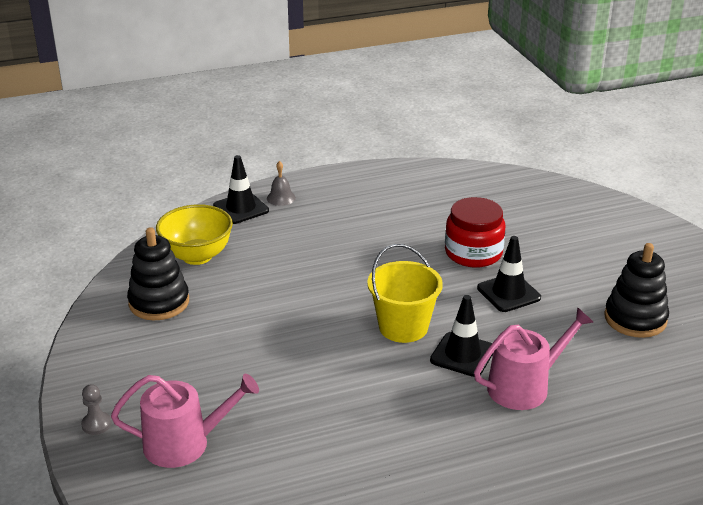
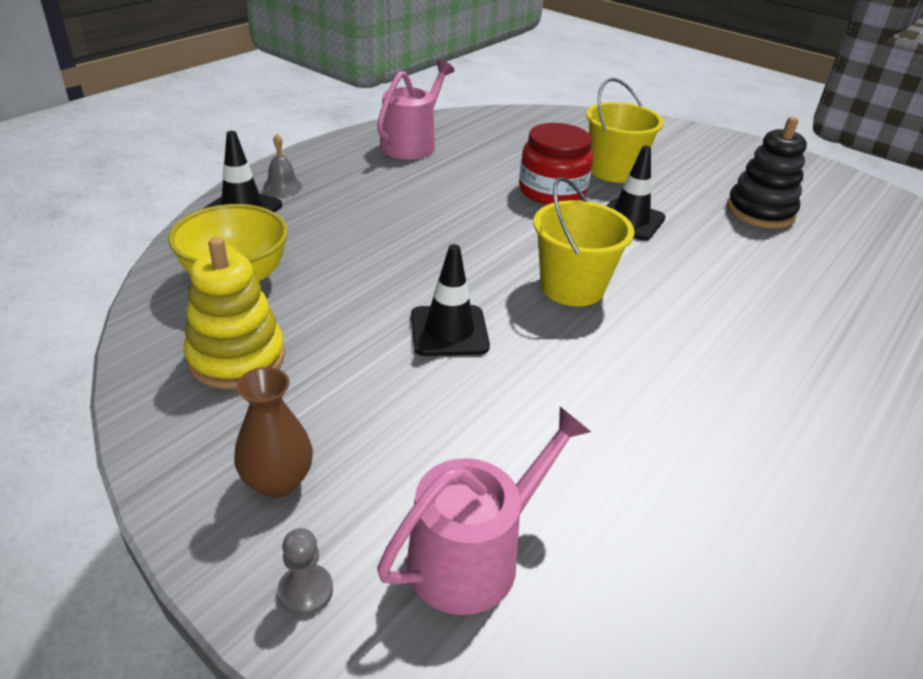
camera: 35 degrees left, 5 degrees up
black stacking toy [127,227,189,320] -> yellow stacking toy [184,237,285,389]
black traffic cone [430,295,493,377] -> black traffic cone moved to [411,244,490,356]
pink watering can [474,307,593,410] -> pink watering can moved to [377,60,455,160]
none -> brown vase [234,367,313,498]
none -> yellow bucket [586,78,664,183]

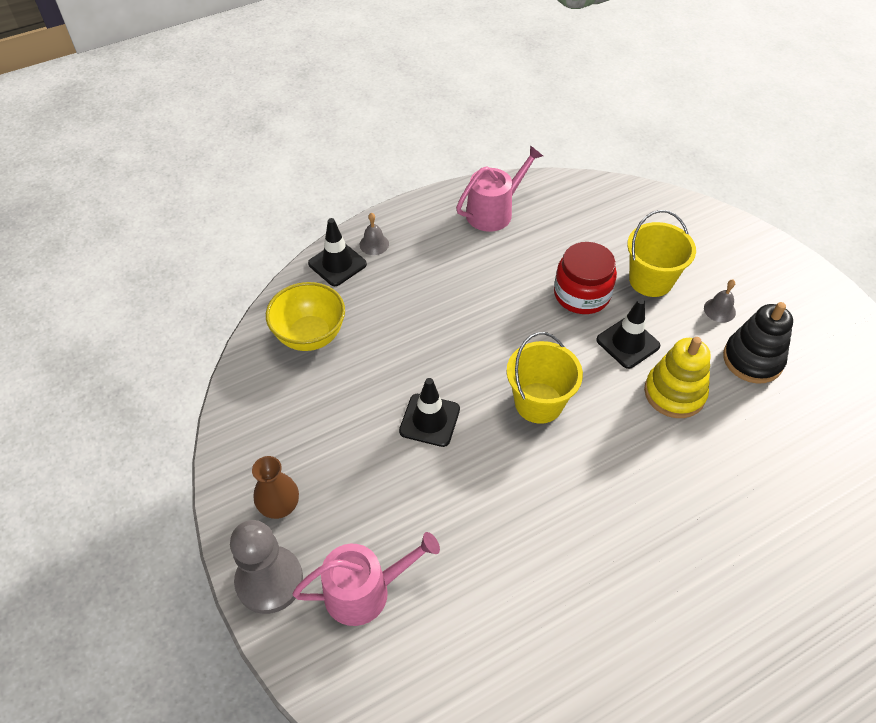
camera: 25 degrees right, 15 degrees up
yellow stacking toy [184,237,285,389] -> yellow stacking toy moved to [644,337,711,418]
grey pawn [278,528,333,616] -> grey pawn [230,520,303,614], size x2.26
none -> grey bell [704,280,736,323]

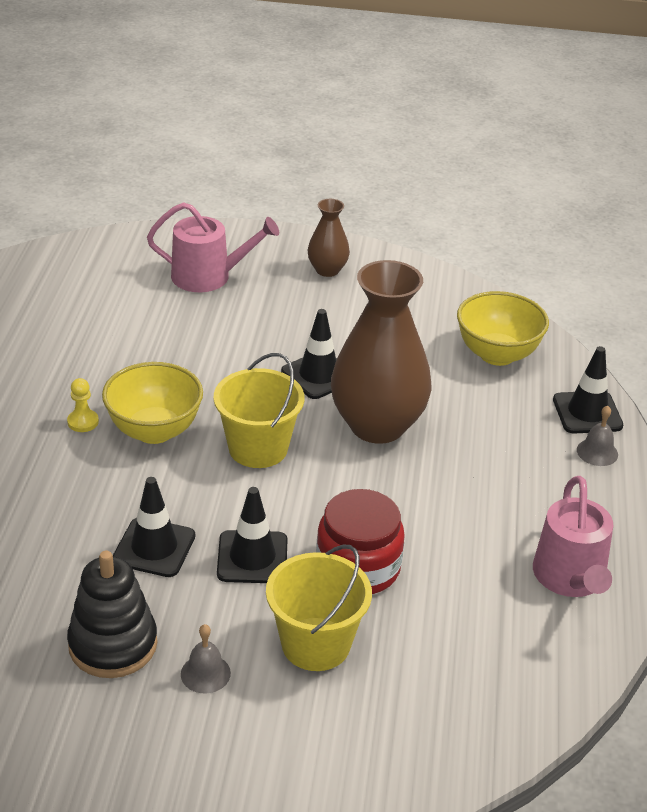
camera: 125 degrees right, 15 degrees down
grey pawn [230,520,303,614] -> none
pink watering can [292,532,440,626] -> pink watering can turned 105 degrees counterclockwise [147,202,279,292]
yellow stacking toy [644,337,711,418] -> black traffic cone [113,477,195,577]
none -> yellow pawn [67,378,99,432]
none -> yellow bowl [102,362,203,444]
none -> brown vase [331,260,432,444]

